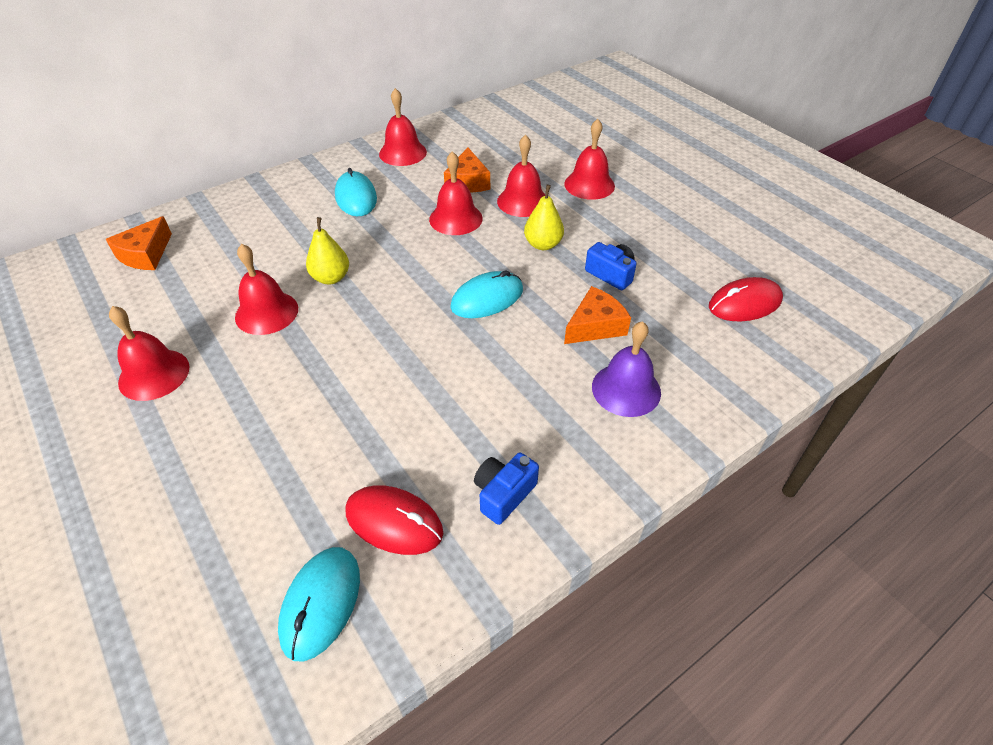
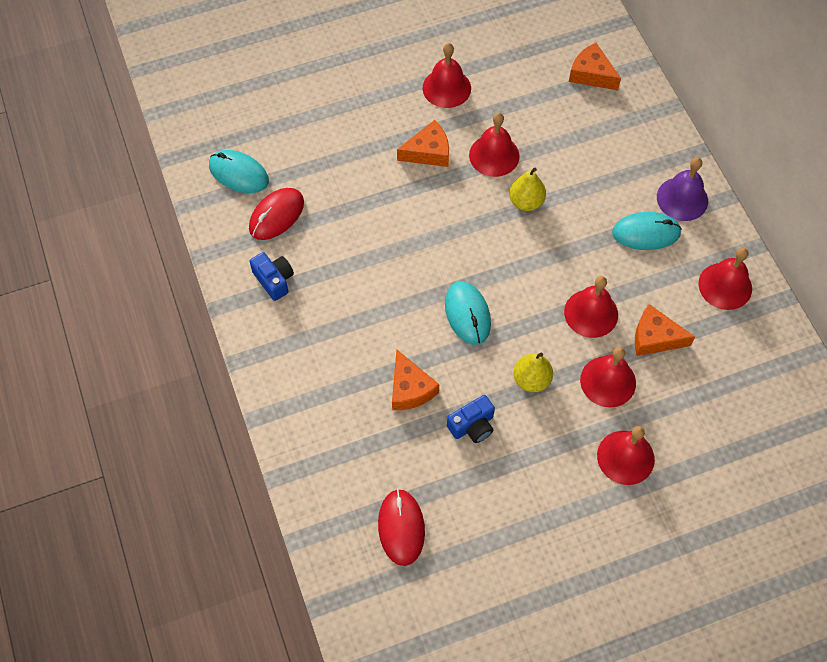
camera: 105 degrees right, 15 degrees up
purple bell [592,321,661,417] -> purple bell moved to [657,157,708,221]
none -> orange cheese [397,120,449,167]

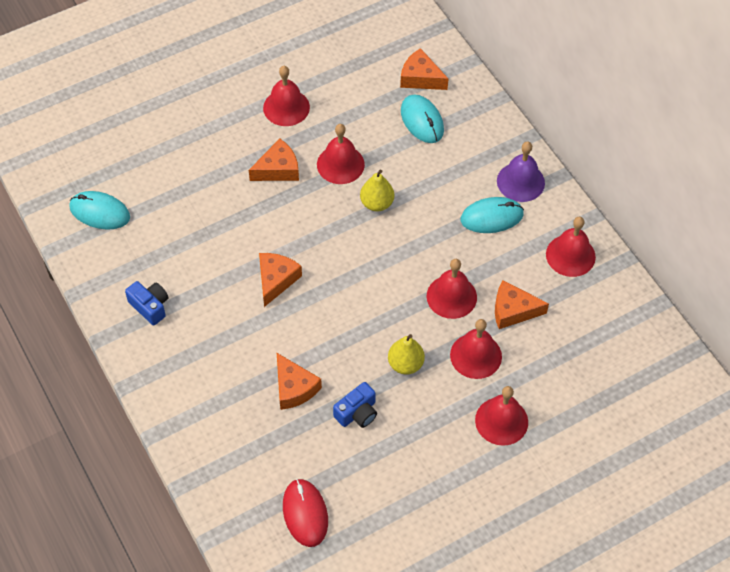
camera: 10 degrees left, 5 degrees down
red mouse [249,188,304,240] -> none
turquoise mouse [445,281,491,345] -> turquoise mouse moved to [401,94,444,143]
none -> orange cheese [259,253,302,307]

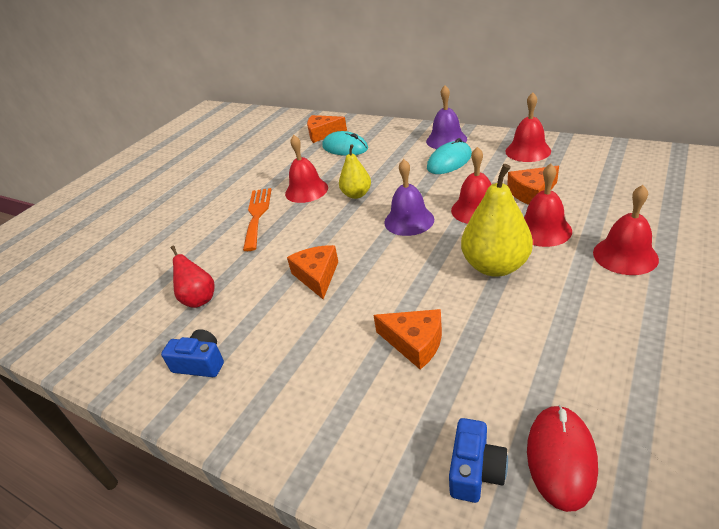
camera: 25 degrees left, 20 degrees down
turquoise mouse [69,191,130,230] -> none
orange cheese [249,139,299,181] -> orange fork [243,188,272,251]
red bell [263,66,310,126] -> none
red mouse [283,479,328,547] -> red mouse turned 60 degrees clockwise [527,405,598,512]
blue camera [333,382,377,428] -> blue camera moved to [449,418,508,503]
yellow pear [388,334,425,375] -> yellow pear [461,164,533,277], size x1.65
none -> red pear [171,246,215,308]
none -> purple bell [384,159,434,236]

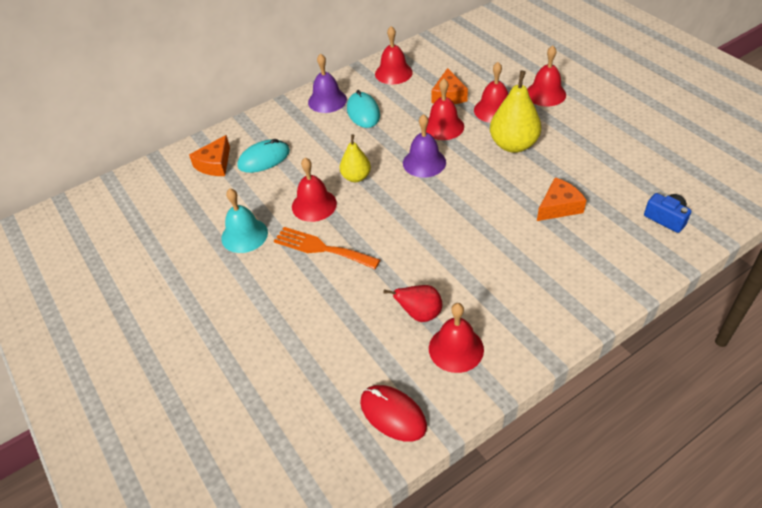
camera: 65 degrees left, 10 degrees up
blue camera [161,329,224,377] -> none
orange cheese [287,245,338,299] -> none
red mouse [527,405,598,512] -> red mouse moved to [360,385,427,442]
none -> turquoise bell [221,188,268,253]
none -> red bell [429,303,484,373]

